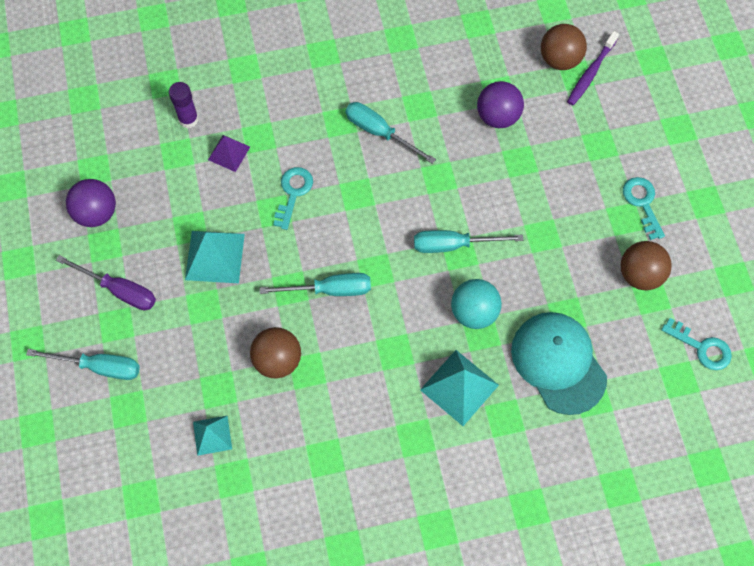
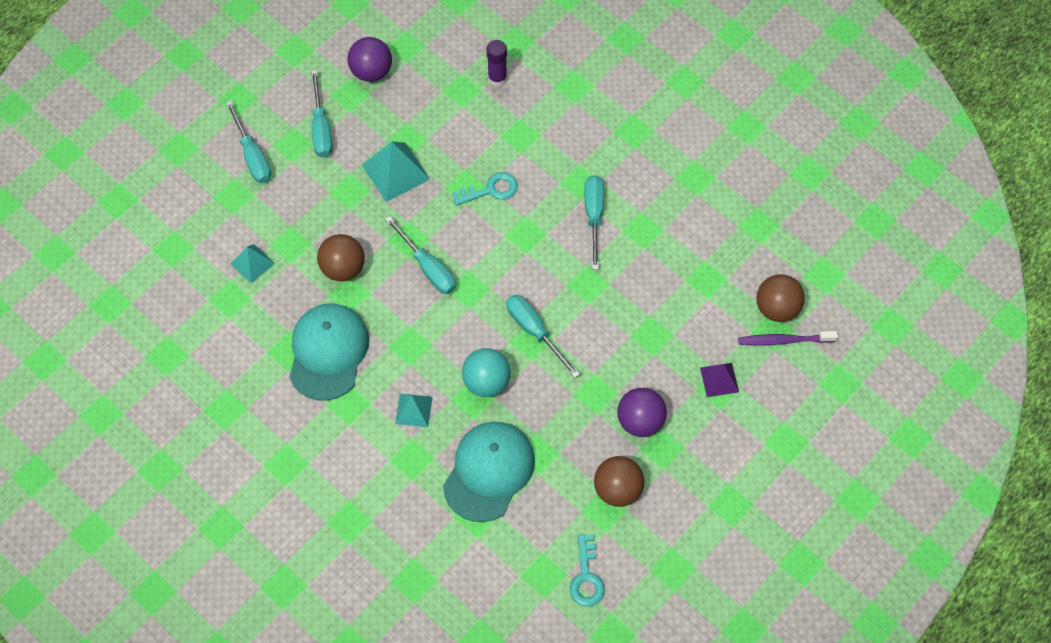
camera: 55 degrees right, 5 degrees down
purple screwdriver [56,255,156,310] -> turquoise screwdriver [311,70,333,157]
purple pyramid [208,135,250,172] -> purple pyramid moved to [700,363,739,397]
turquoise pyramid [420,350,499,426] -> turquoise pyramid [395,394,433,427], size x0.61
purple ball [477,81,524,128] -> purple ball moved to [617,388,667,437]
turquoise key [623,177,665,240] -> none
none -> turquoise cap [289,304,369,400]

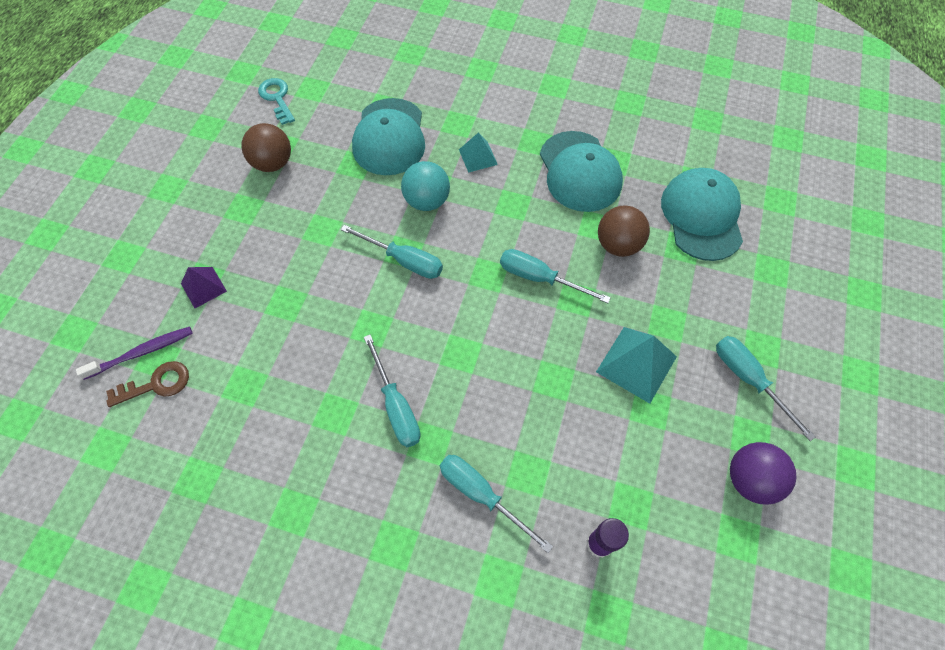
camera: 155 degrees right, 0 degrees up
turquoise screwdriver [226,101,271,183] -> turquoise screwdriver moved to [440,455,553,553]
turquoise pyramid [231,244,275,283] -> turquoise cap [661,168,743,261]
turquoise key [452,172,518,206] -> none
purple ball [617,388,667,437] -> none
brown ball [756,274,805,322] -> brown key [106,361,189,407]

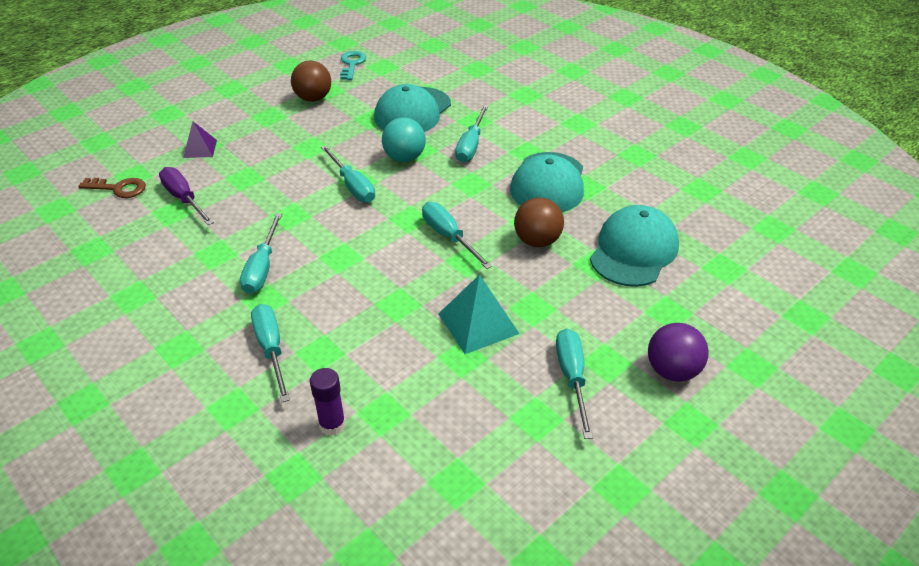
camera: 30 degrees right, 20 degrees down
purple toothbrush [76,326,193,380] -> none
turquoise pyramid [459,132,498,173] -> turquoise screwdriver [455,105,488,162]
purple ball [730,442,797,505] -> purple ball moved to [648,323,709,382]
none -> purple screwdriver [159,167,214,225]

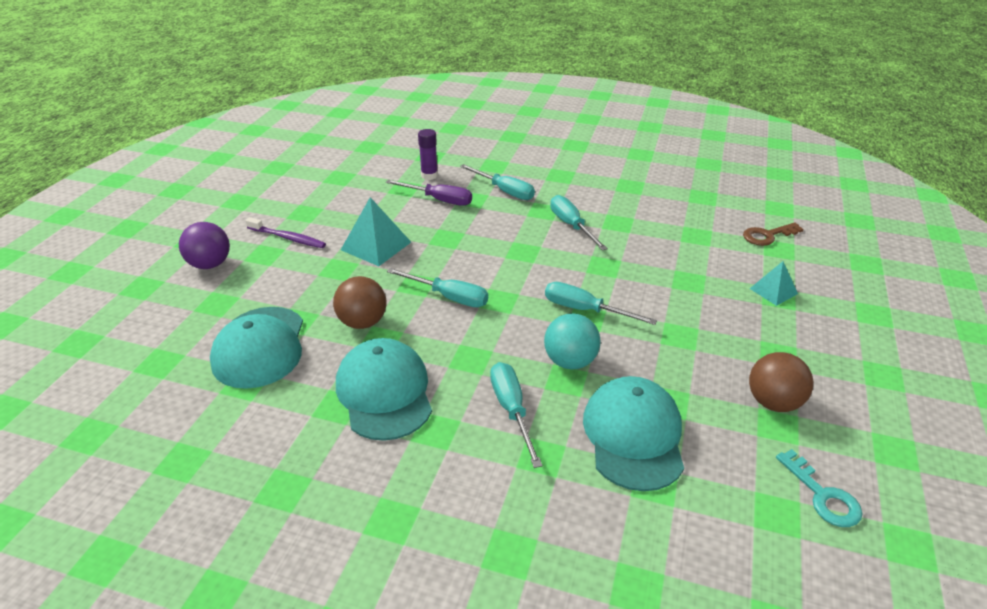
camera: 150 degrees right, 5 degrees down
purple screwdriver [159,167,214,225] -> purple screwdriver moved to [386,180,472,206]
purple pyramid [183,122,217,158] -> turquoise pyramid [750,261,798,306]
turquoise screwdriver [556,328,593,439] -> purple toothbrush [245,217,326,248]

